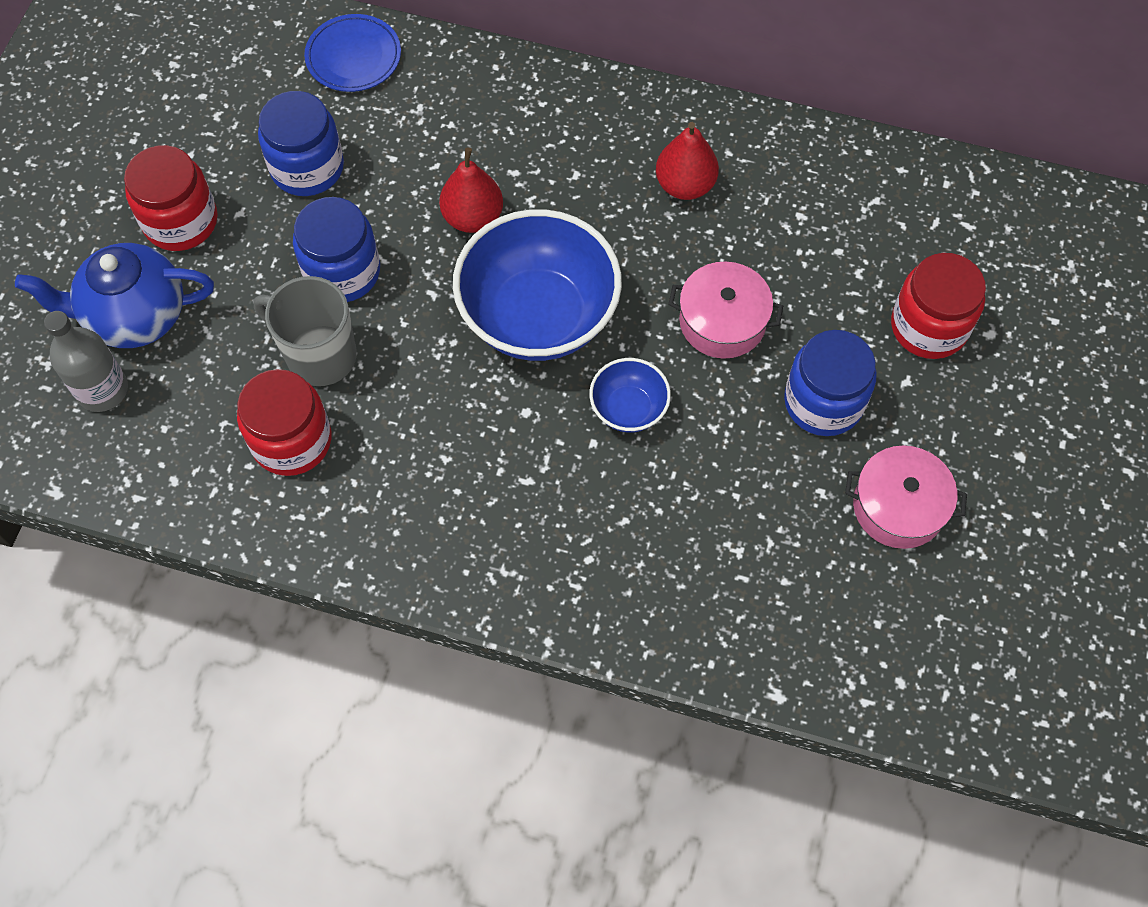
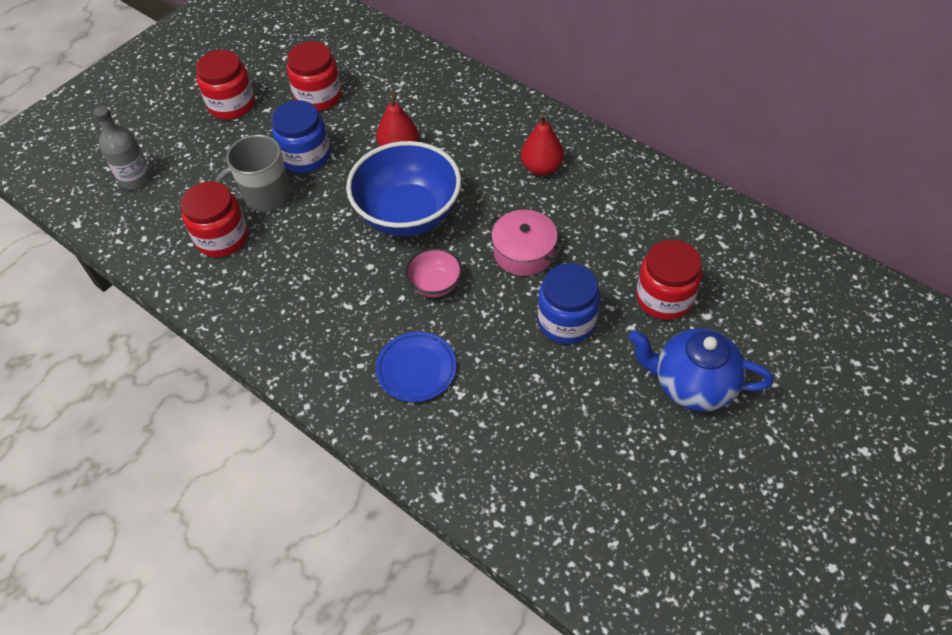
camera: 25 degrees right, 10 degrees down
blue teapot [15,243,214,348] -> blue teapot moved to [629,328,773,412]
grey mug [253,276,357,386] -> grey mug turned 75 degrees counterclockwise [215,135,290,212]
blue jar [258,91,344,196] -> red jar [287,41,342,111]
blue plate [304,14,401,92] -> blue plate moved to [376,332,457,402]
blue bowl [589,358,671,432] -> pink bowl [405,248,462,297]
pink pot [845,445,967,549] -> none

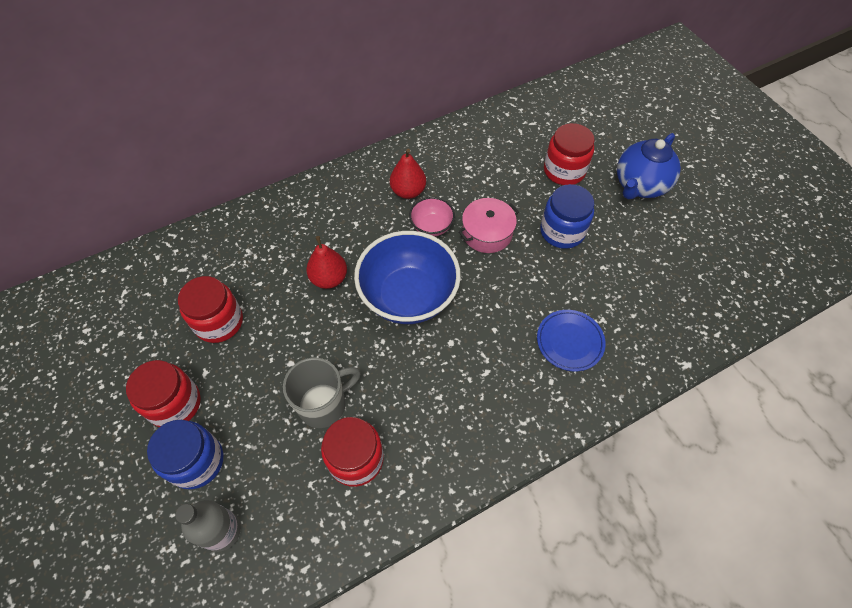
camera: 70 degrees left, 5 degrees up
grey mug [215,135,290,212] -> grey mug turned 120 degrees counterclockwise [283,358,361,428]
blue jar [272,100,330,173] -> blue jar moved to [147,420,223,489]
pink bowl [405,248,462,297] -> pink bowl moved to [409,197,455,237]

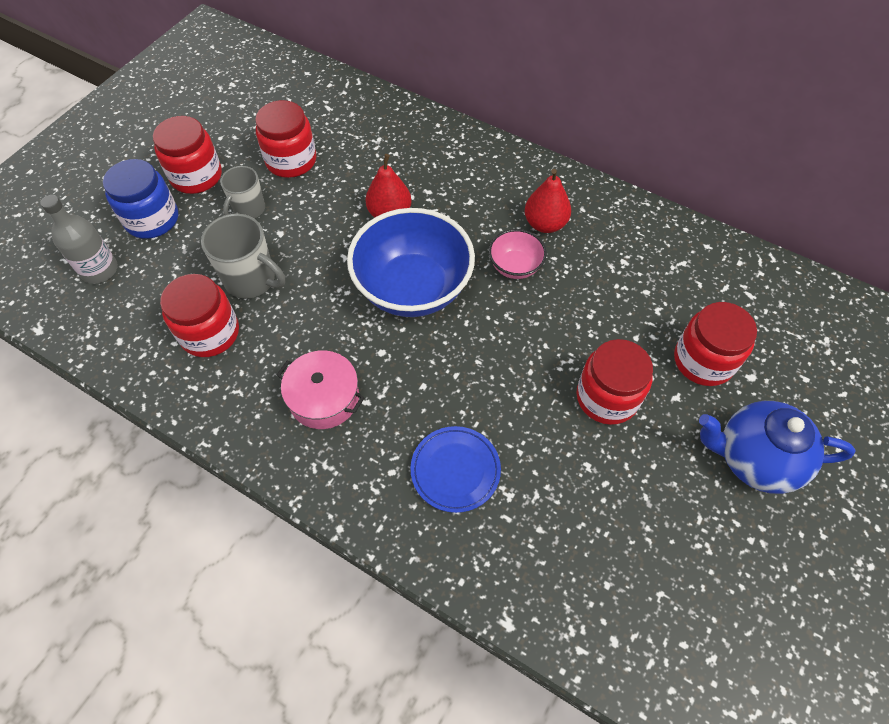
camera: 60 degrees right, 0 degrees up
pink pot [458,198,519,253] -> pink pot moved to [277,350,364,429]
blue jar [540,184,594,249] -> red jar [577,339,653,425]
none -> grey mug [220,166,265,218]

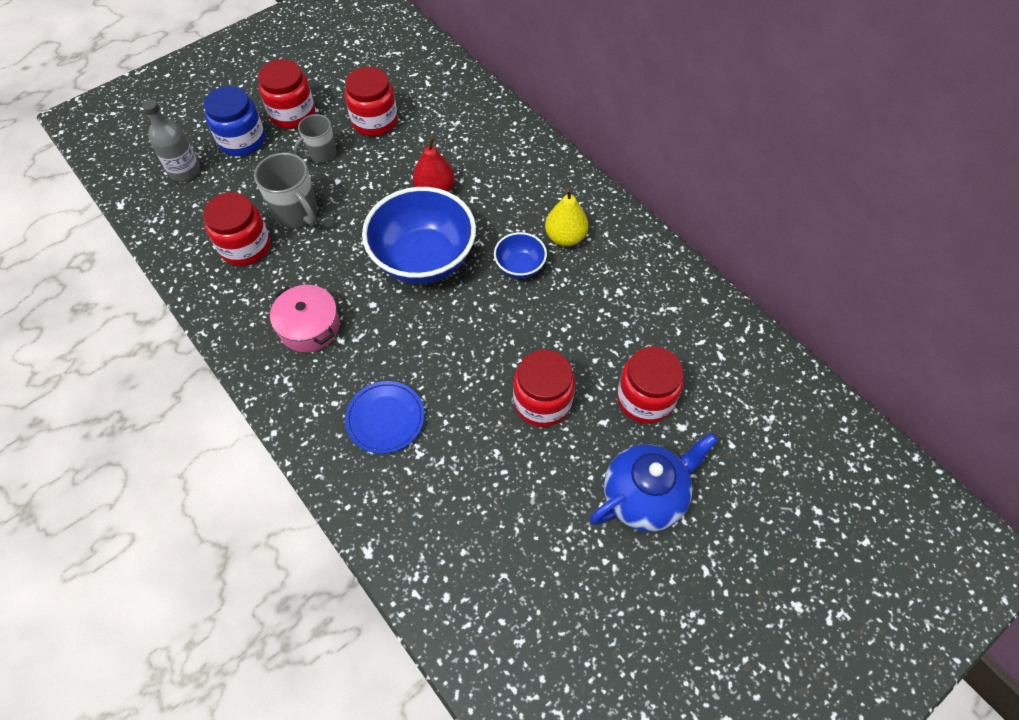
camera: 20 degrees right, 0 degrees up
pink bowl [489,229,547,279] -> blue bowl [494,232,547,279]
red pear [525,169,571,233] -> yellow pear [545,188,588,246]
blue teapot [699,401,856,494] -> blue teapot turned 120 degrees clockwise [590,433,718,532]

